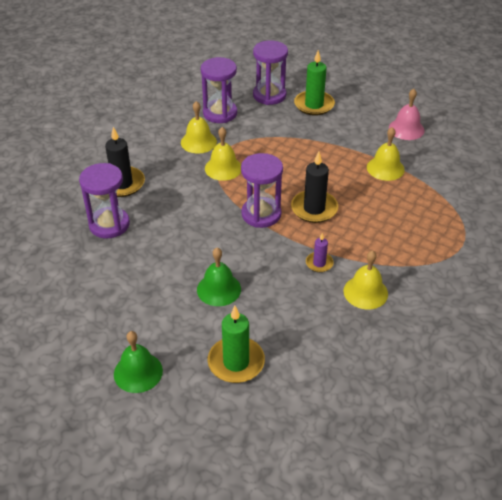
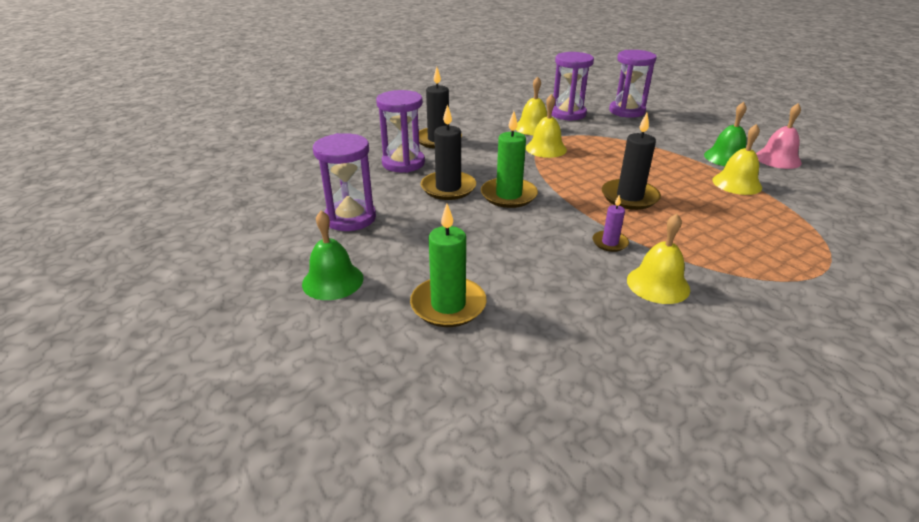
camera: 25 degrees right, 10 degrees down
green bell [197,248,241,306] -> green bell moved to [704,102,747,166]
purple hourglass [241,153,283,228] -> purple hourglass moved to [313,133,376,231]
green candle [294,50,335,116] -> green candle moved to [481,111,538,208]
none -> black candle [420,104,476,200]

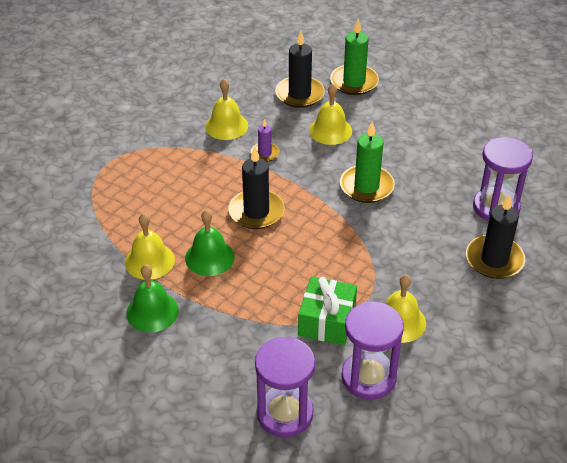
camera: 160 degrees right, 10 degrees up
green bell [302,210,364,300] -> green bell moved to [185,210,235,276]
purple hourglass [313,133,376,231] -> none
black candle [420,104,476,200] -> black candle moved to [275,31,325,108]
yellow bell [526,94,567,158] -> yellow bell moved to [309,84,352,145]
pink bell [756,103,802,169] -> none
none -> green gift [298,276,357,345]

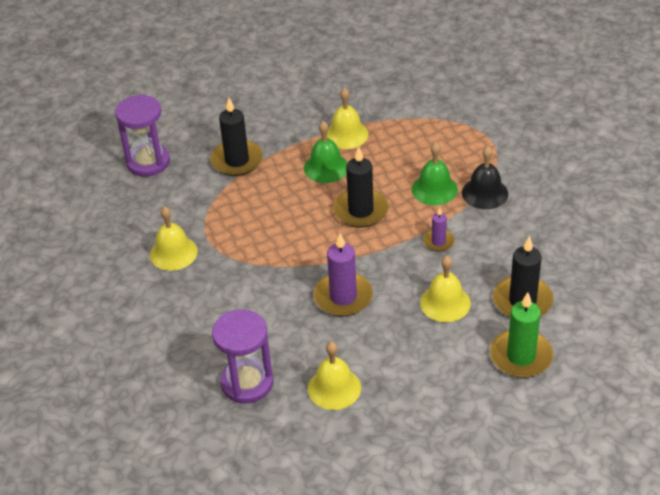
camera: 120 degrees right, 0 degrees up
green bell [126,264,179,333] -> green bell moved to [412,142,458,205]
yellow bell [205,79,248,140] -> yellow bell moved to [308,342,361,410]
green gift [298,276,357,345] -> none
green candle [340,121,395,203] -> purple candle [314,233,373,316]
purple hourglass [342,302,404,400] -> none
black candle [466,194,525,279] -> black candle moved to [210,98,263,176]
none -> black bell [462,146,508,209]

